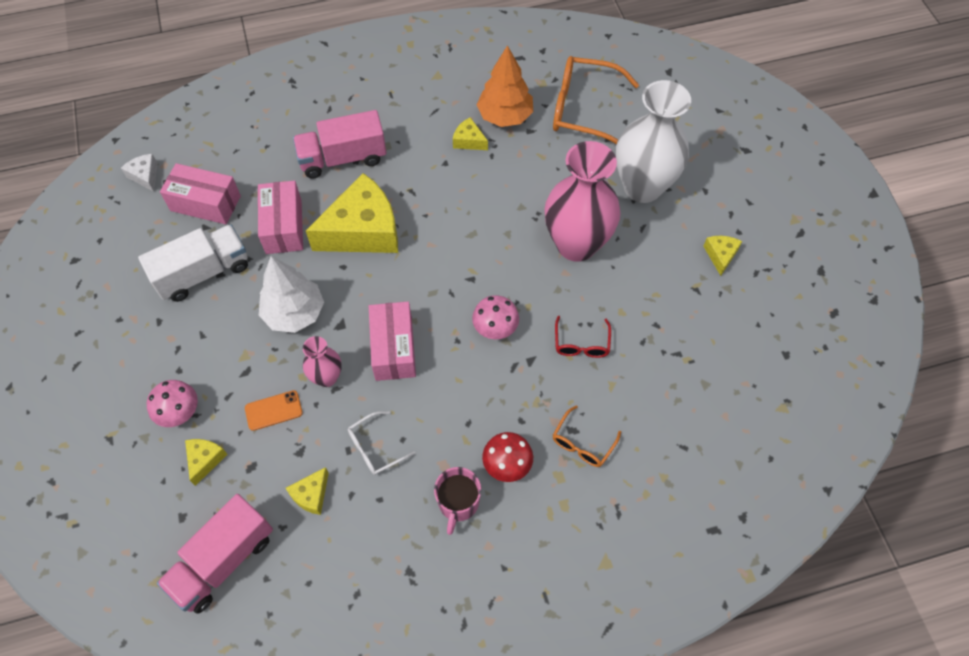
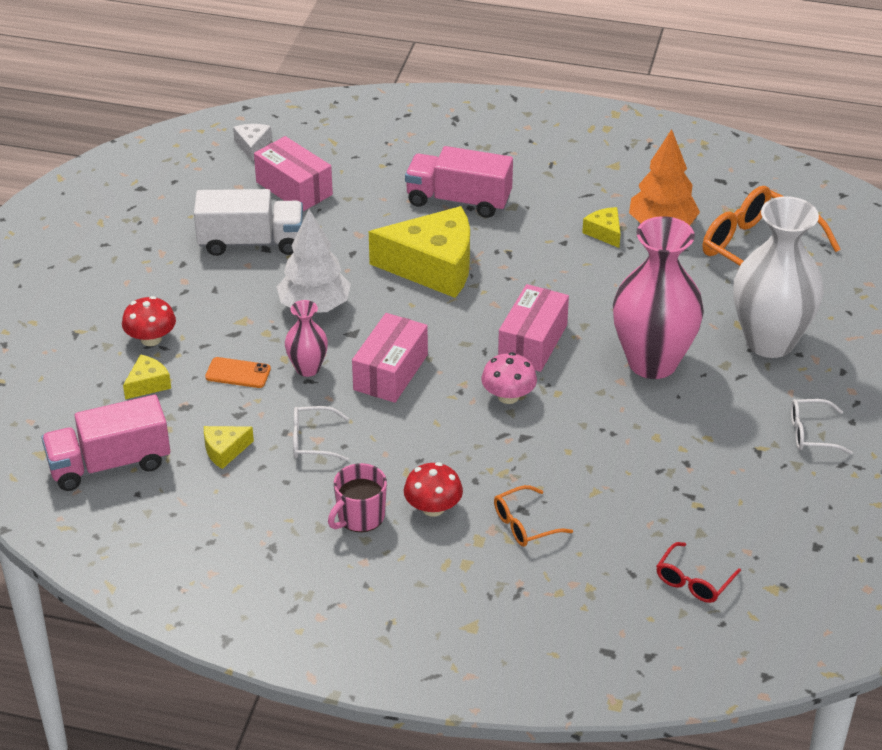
camera: 30 degrees right, 20 degrees down
pink mushroom [147,380,198,427] -> red mushroom [122,296,176,346]
pink box [258,181,303,254] -> pink box moved to [498,284,569,372]
red glasses [555,316,611,358] -> red glasses moved to [656,542,741,603]
yellow cheese [703,236,742,276] -> white glasses [791,399,853,454]

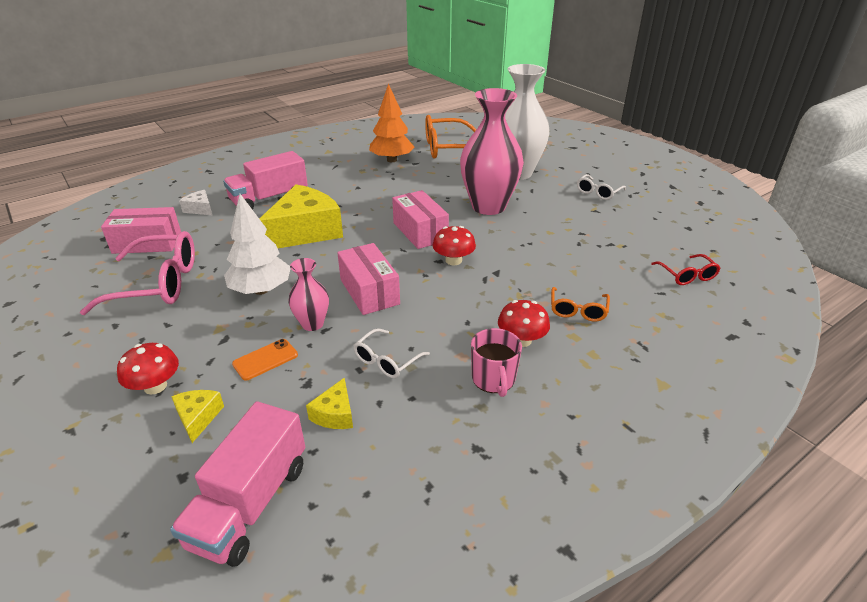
camera: 50 degrees left, 5 degrees down
white truck [194,189,303,256] -> pink glasses [80,231,195,315]
white cheese [233,124,272,161] -> white cheese moved to [179,190,212,215]
pink mushroom [481,352,537,404] -> red mushroom [433,226,476,266]
yellow cheese [582,207,620,248] -> none

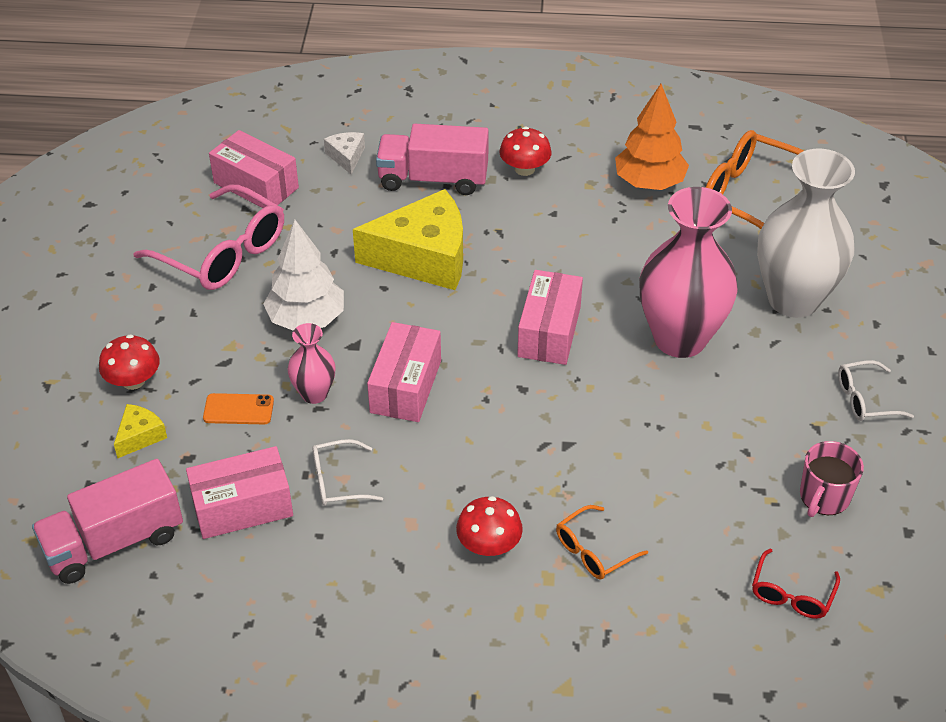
camera: 40 degrees right, 10 degrees up
yellow cheese [306,378,353,429] -> pink box [186,446,293,539]
red mushroom [433,226,476,266] -> red mushroom moved to [499,127,552,176]
pink mug [471,328,522,397] -> pink mug moved to [800,441,864,517]

